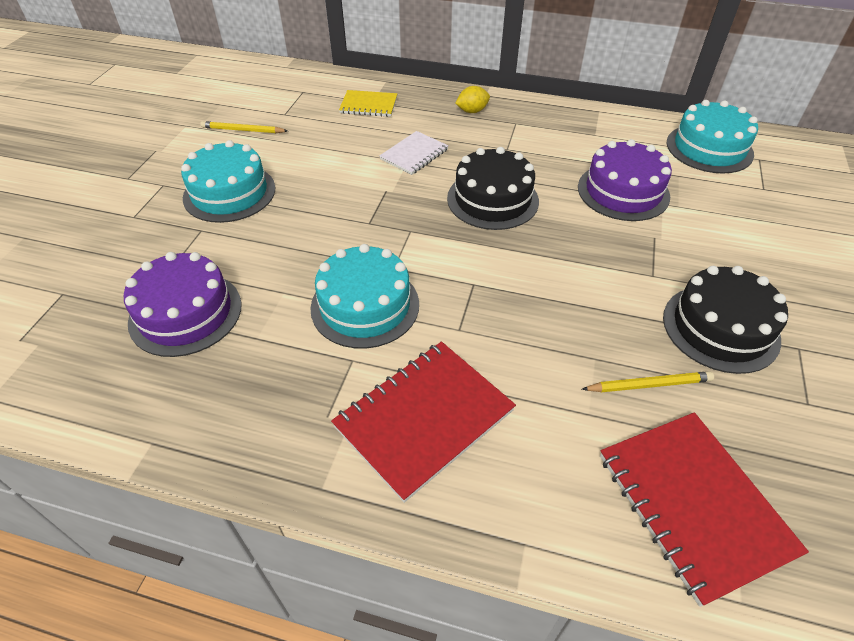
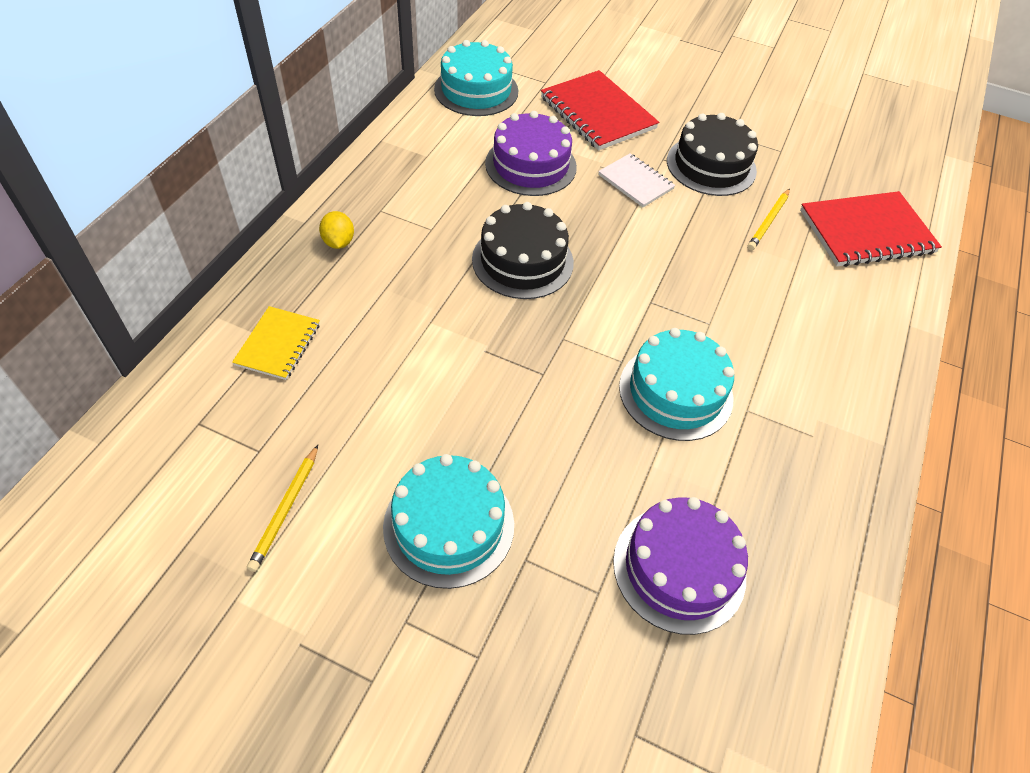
camera: 85 degrees left, 5 degrees up
red notebook [331,342,516,503] -> red notebook moved to [541,70,659,150]
white notebook [379,131,448,175] -> white notebook moved to [598,153,675,207]
yellow pencil [582,371,714,392] -> yellow pencil turned 150 degrees counterclockwise [747,188,790,251]

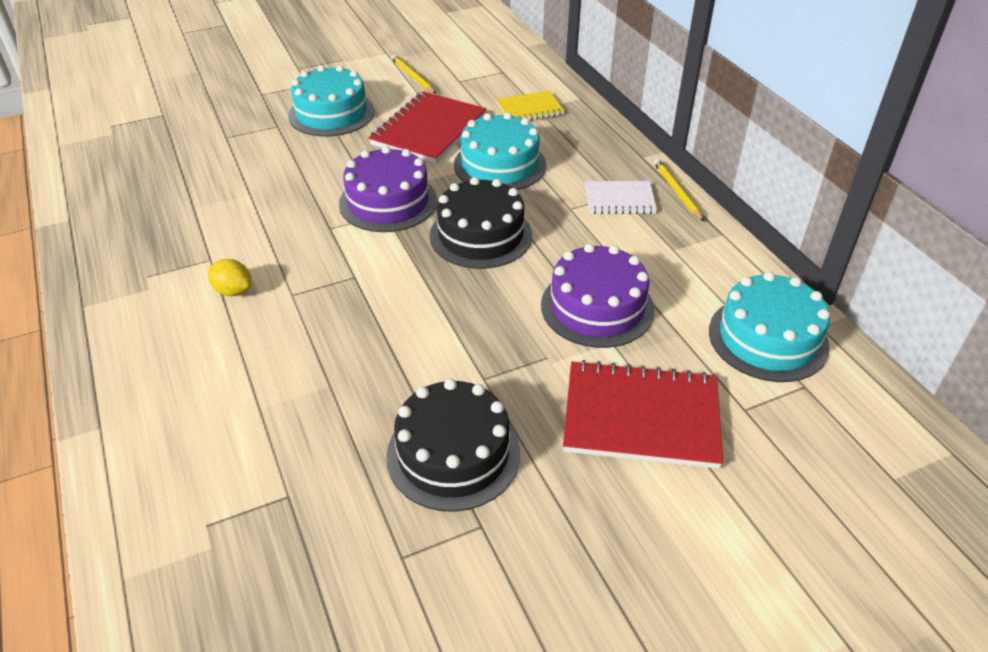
camera: 135 degrees right, 10 degrees down
yellow notebook [232,306,320,380] -> yellow notebook turned 75 degrees counterclockwise [496,91,564,120]
yellow lemon [319,211,354,249] -> yellow lemon moved to [208,259,251,296]
white notebook [598,153,675,207] -> white notebook moved to [585,181,657,214]
purple cake [613,497,748,635] -> purple cake moved to [339,146,437,232]
turquoise cake [619,328,734,441] -> turquoise cake moved to [454,112,546,190]
yellow pencil [747,188,790,251] -> yellow pencil moved to [654,159,704,222]
red notebook [800,191,942,267] -> red notebook moved to [369,91,487,164]

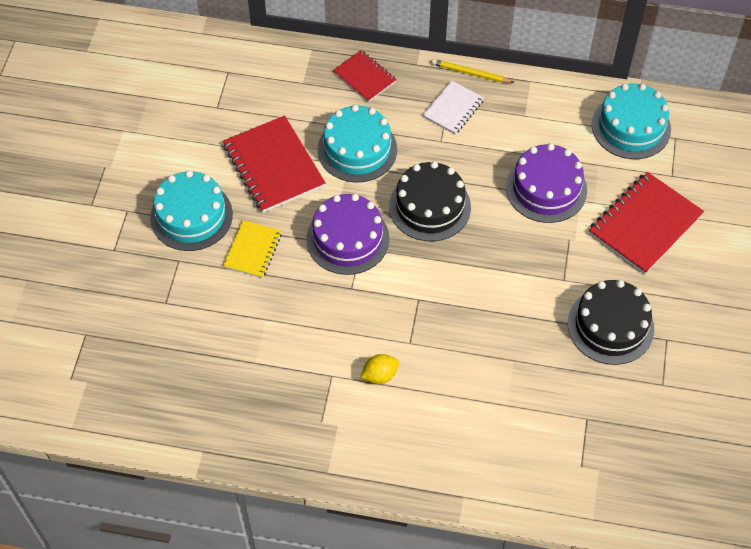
camera: 55 degrees left, 15 degrees up
yellow pencil [391,55,436,94] -> none
yellow notebook [496,91,564,120] -> yellow notebook moved to [223,220,282,278]
none -> red notebook [333,50,397,102]

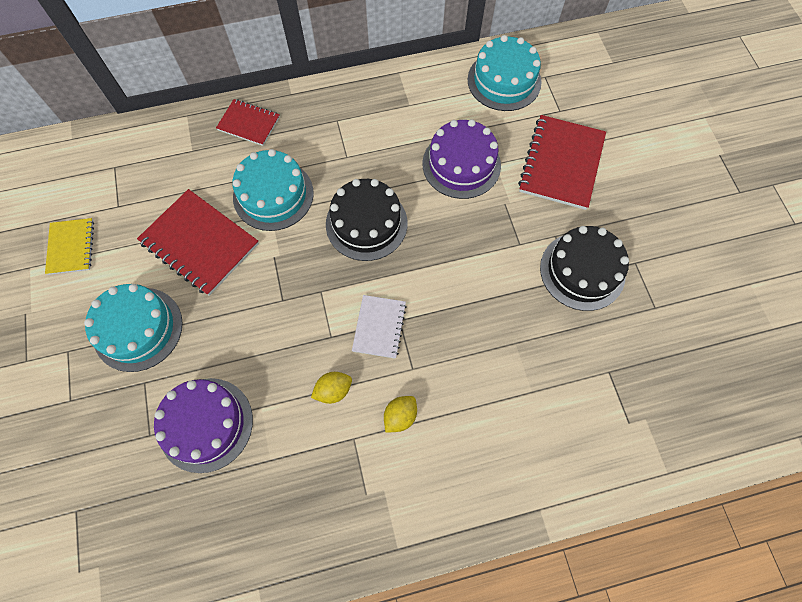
camera: 25 degrees left, 10 degrees up
yellow notebook [223,220,282,278] -> yellow notebook moved to [45,218,94,275]
purple cake [306,194,389,275] -> purple cake moved to [154,378,253,473]
white notebook [423,80,484,135] -> white notebook moved to [352,295,407,359]
yellow pencil [431,59,514,83] -> none
none -> yellow lemon [311,372,352,404]

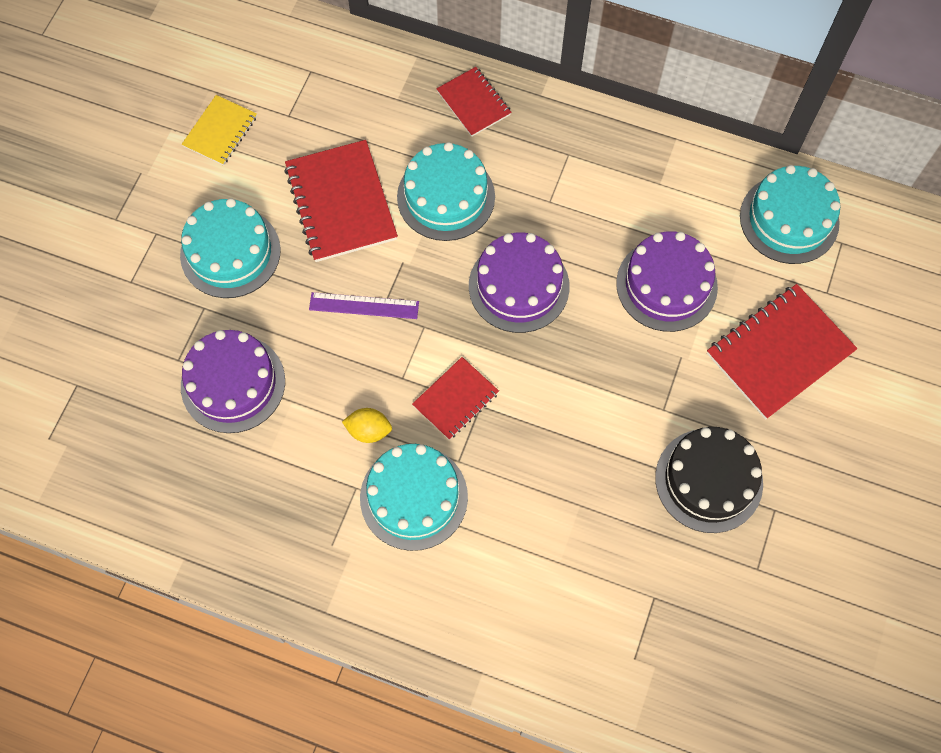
camera: 35 degrees right, 0 degrees up
black cake [326,179,408,261] -> purple cake [469,233,570,333]
white notebook [352,295,407,359] -> red notebook [412,357,499,440]
yellow lemon [384,396,417,433] -> turquoise cake [360,444,468,551]
none -> purple ruler [309,292,419,319]

